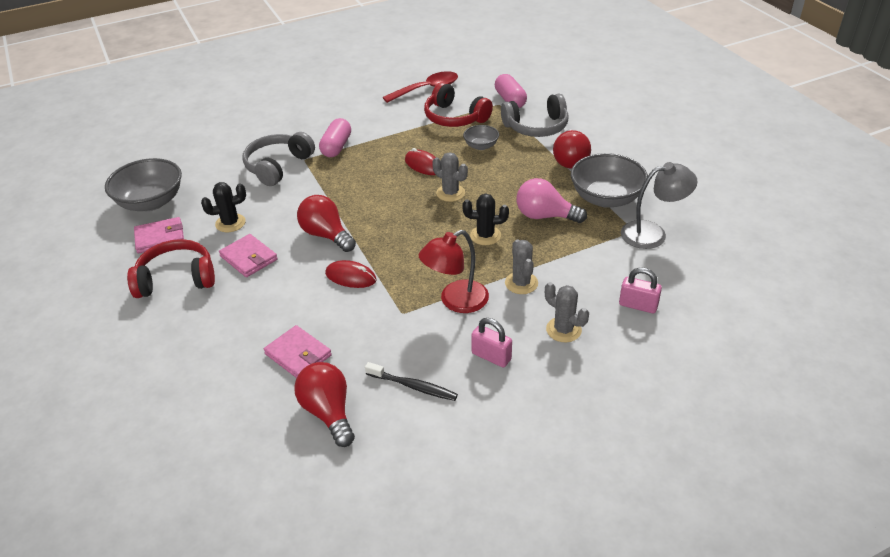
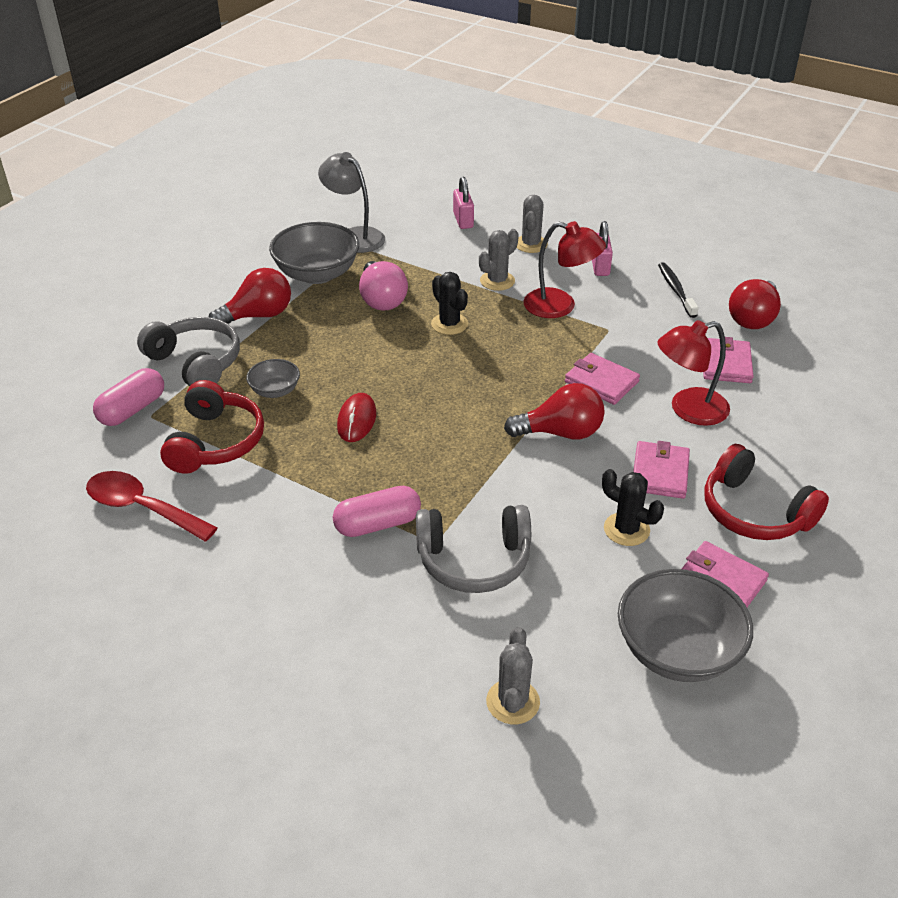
camera: 125 degrees left, 0 degrees up
red light bulb [297,195,356,252] -> red light bulb turned 105 degrees counterclockwise [504,383,605,439]
red mouse [325,260,377,288] -> pink wallet [565,353,640,405]
grey cactus [432,152,468,202] -> grey cactus moved to [486,627,540,724]
none -> red lamp [658,320,730,426]

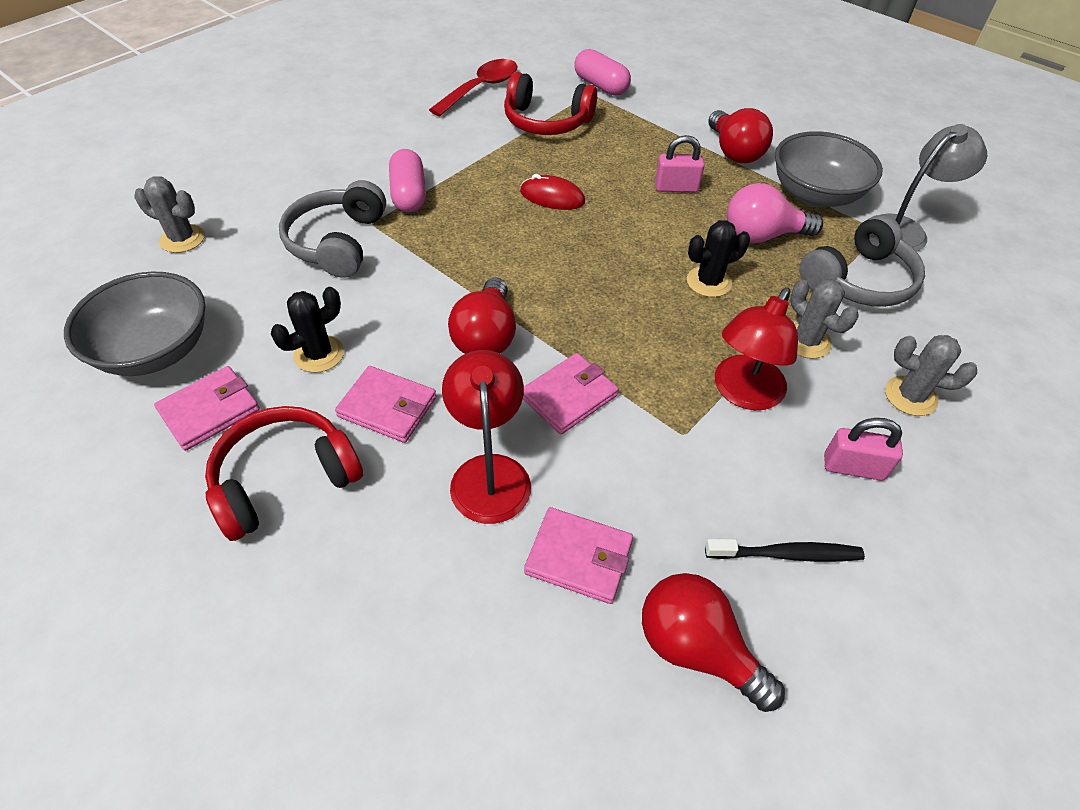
camera: 100 degrees right, 10 degrees up
grey headphones [137,317,240,386] -> grey headphones moved to [800,215,925,307]
grey bowl [246,359,300,398] -> none
pink padlock [453,177,474,229] -> pink padlock moved to [655,135,705,192]

